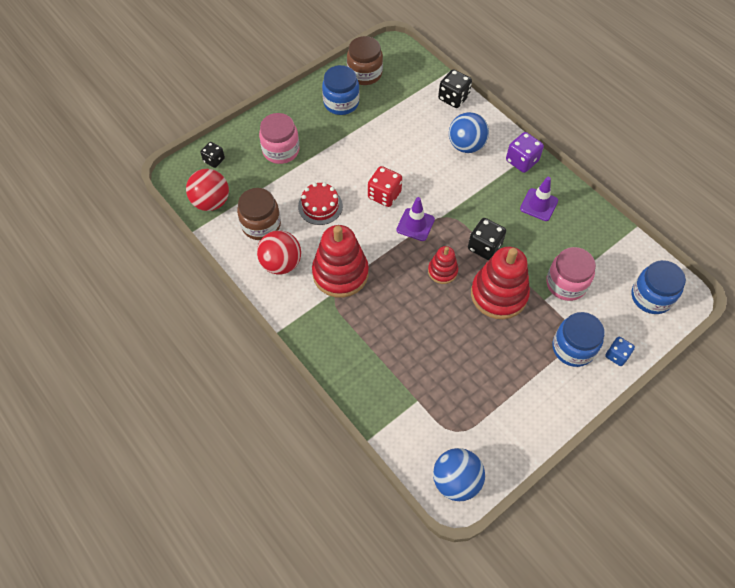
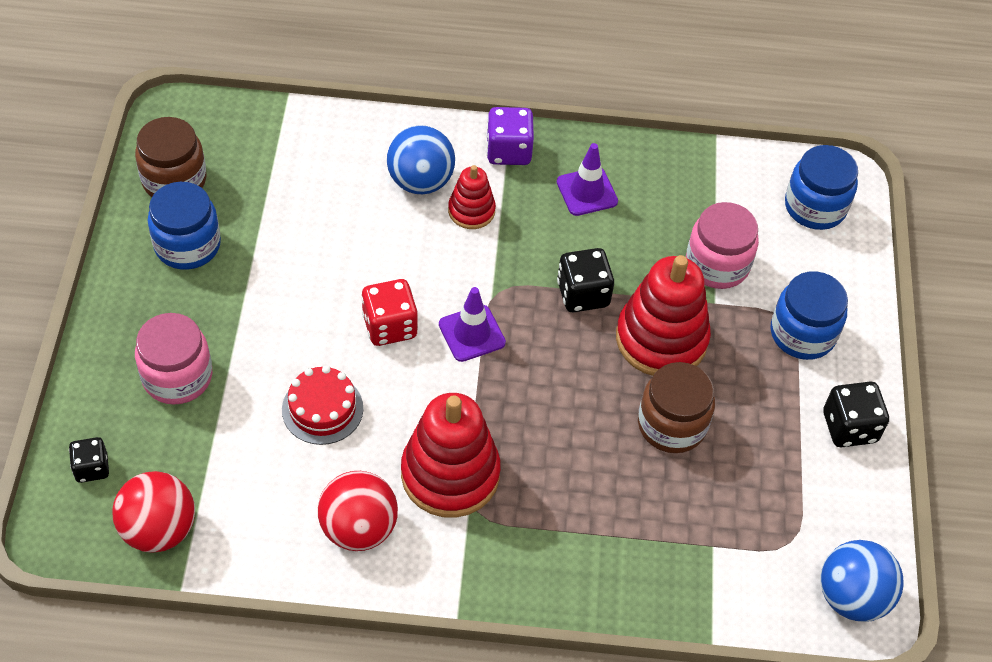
camera: 50 degrees left, 5 degrees down
brown jar [237,188,281,240] -> brown jar moved to [638,362,715,453]
red stacking toy [428,246,458,284] -> red stacking toy moved to [448,165,496,229]
black dice [438,69,472,108] -> black dice moved to [823,382,889,448]
blue dice [605,337,635,366] -> none

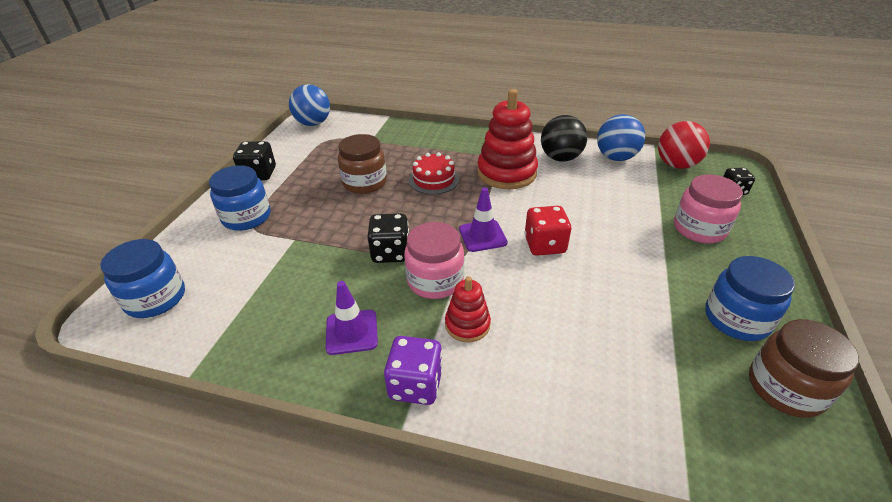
camera: 165 degrees left, 15 degrees down
red cake [282,366,363,445] -> red cake moved to [409,152,459,194]
red ball [318,471,398,551] -> black ball [541,115,587,162]
blue ball [387,125,455,194] -> blue ball moved to [597,114,645,161]
red stacking toy [616,255,711,376] -> none
pink jar [686,202,759,289] -> pink jar moved to [404,222,464,299]

